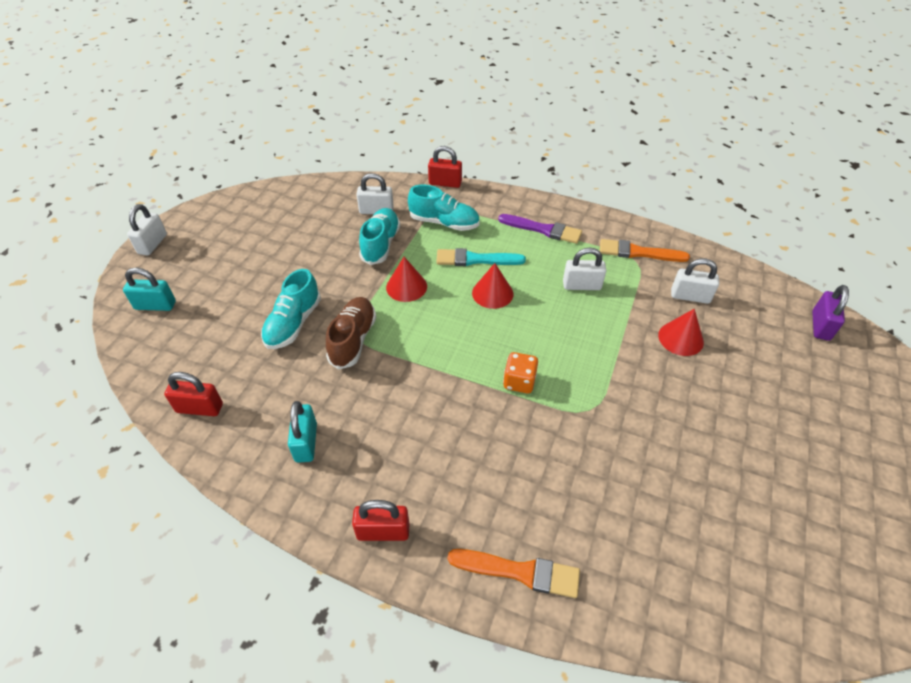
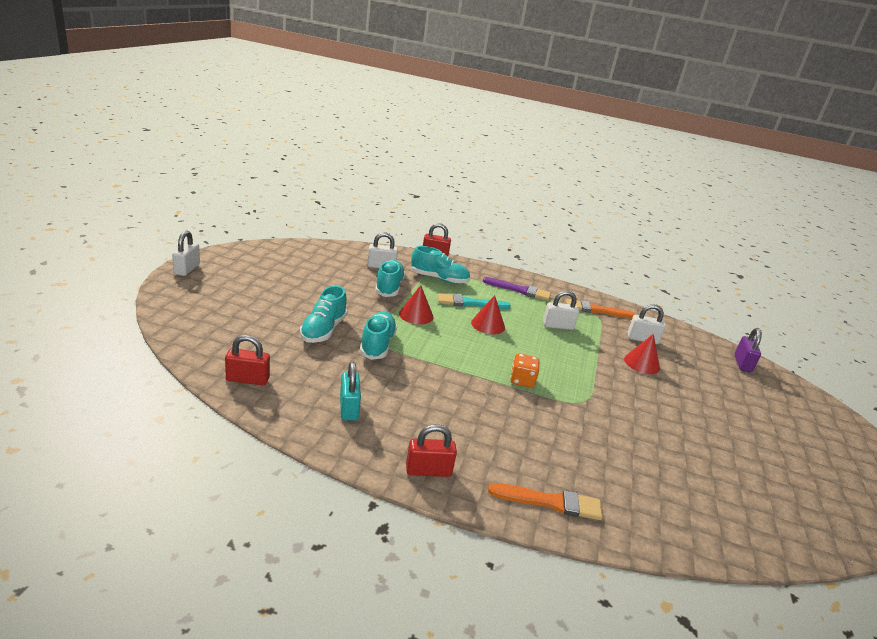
camera: 10 degrees left, 20 degrees down
turquoise padlock [123,268,176,311] -> none
brown shoe [326,297,376,369] -> turquoise shoe [360,312,397,360]

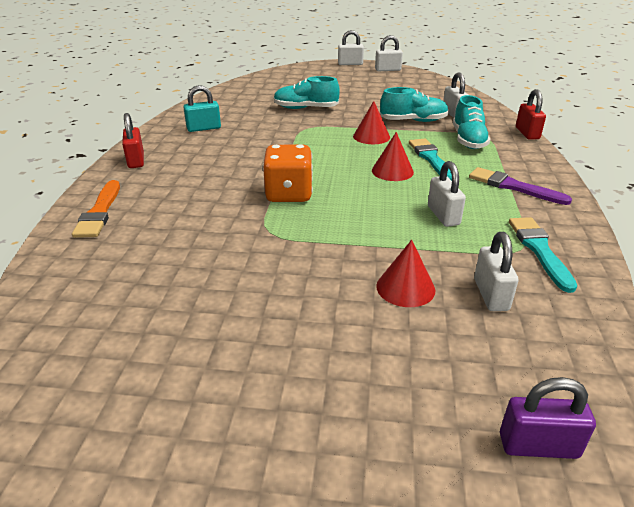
camera: 85 degrees right, 5 degrees up
red padlock [225,335,270,385] -> none
turquoise shoe [360,312,397,360] -> none
purple brush [483,277,551,301] -> purple brush turned 120 degrees clockwise [469,167,572,205]
orange dice [510,353,539,388] -> orange dice [263,144,313,202], size x1.59
orange brush [566,299,636,319] -> turquoise brush [509,217,577,293]
none -> white padlock [375,35,403,71]

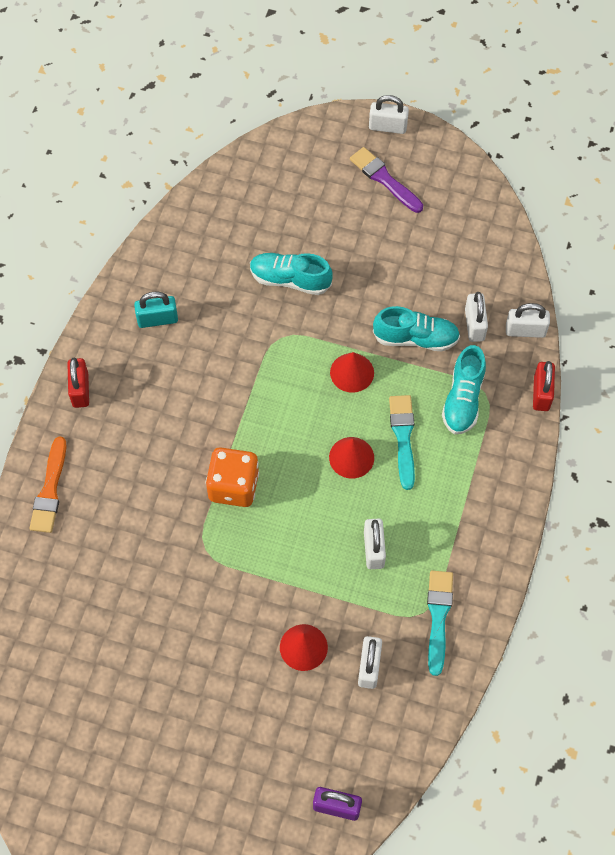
camera: 10 degrees right, 30 degrees up
white padlock [375,35,403,71] -> white padlock moved to [506,303,550,338]
purple brush [469,167,572,205] -> purple brush moved to [350,147,423,213]

